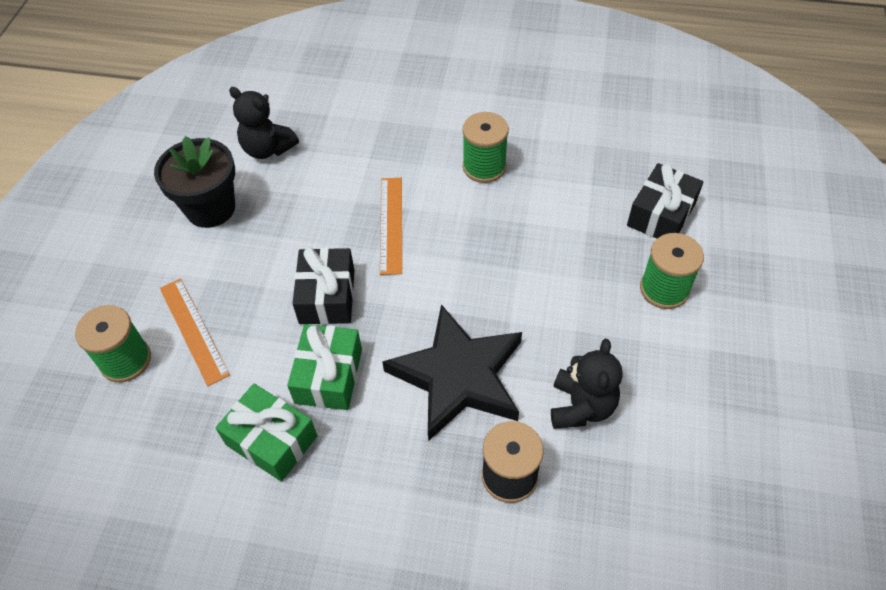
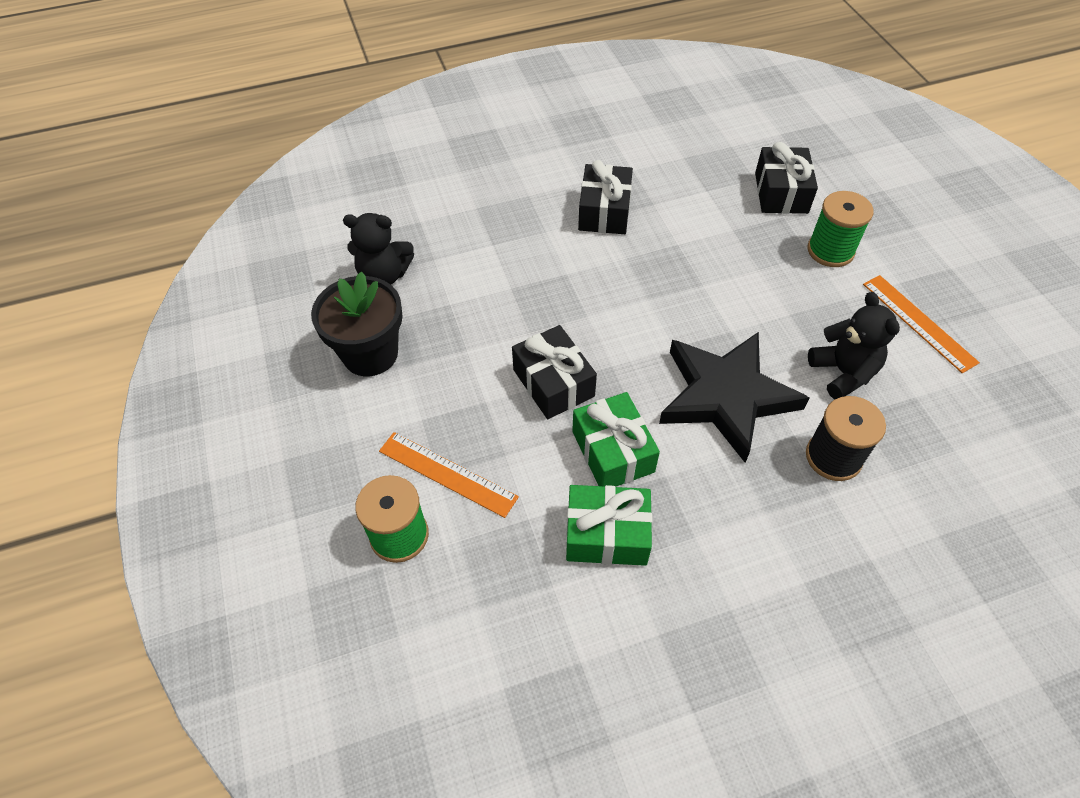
camera: 30 degrees left, 0 degrees up
orange ruler [380,178,402,275] -> orange ruler moved to [863,275,980,373]
green spool [462,112,509,183] -> black gift [578,160,633,234]

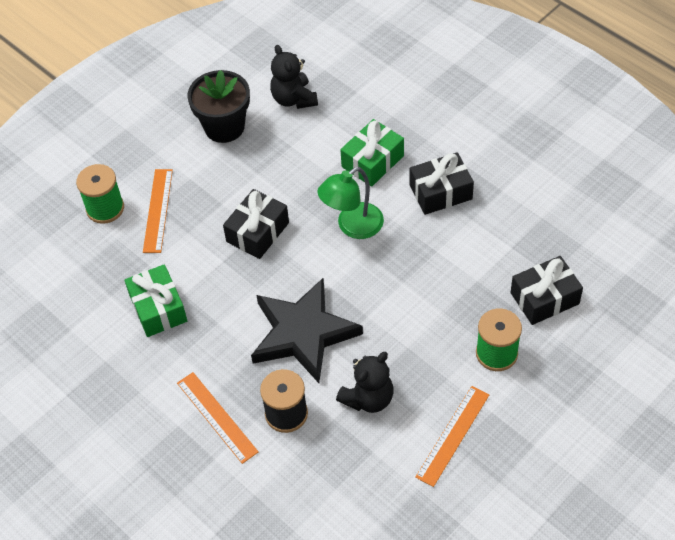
camera: 65 degrees right, 0 degrees up
green gift [572,392,660,487] -> green gift moved to [341,119,404,187]
none -> orange ruler [177,372,259,464]
none -> green lamp [317,167,384,239]

